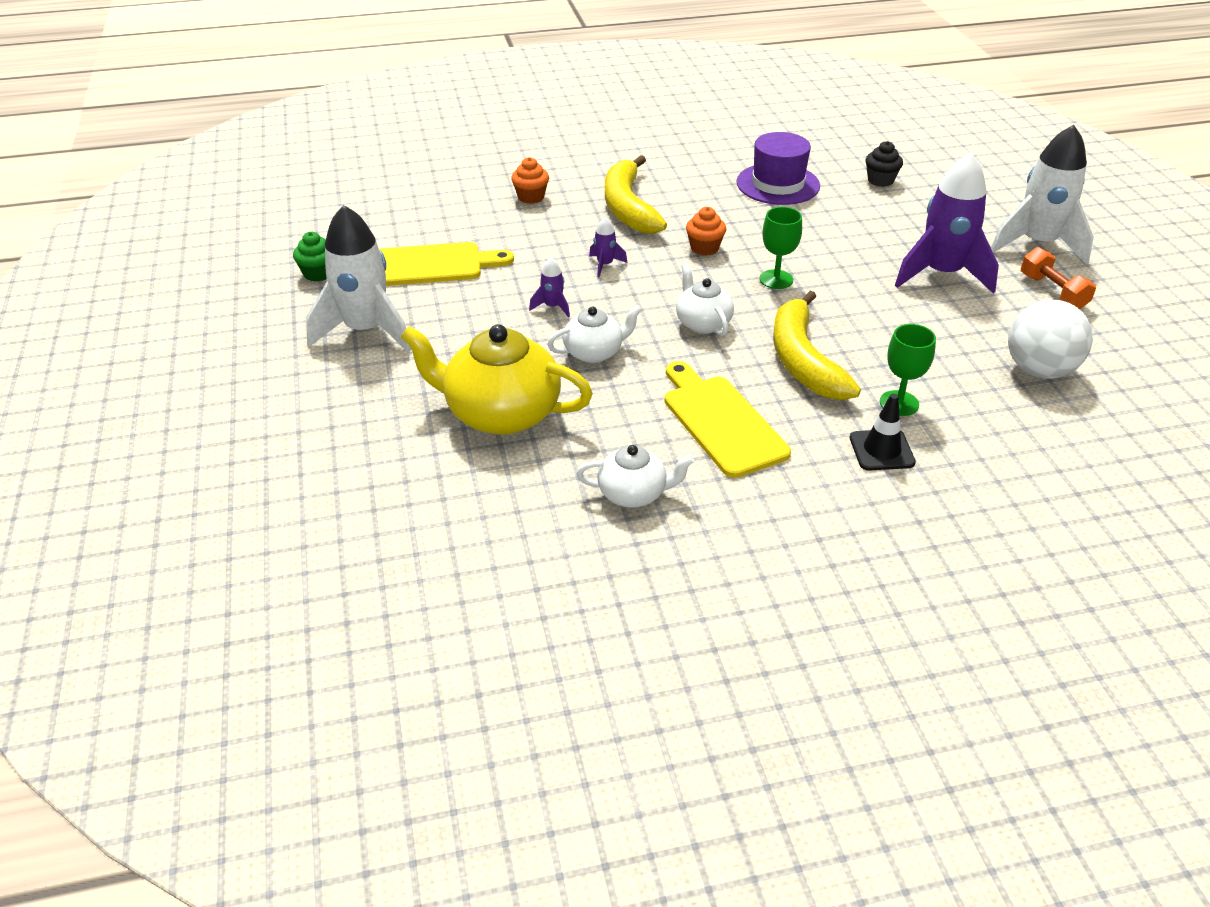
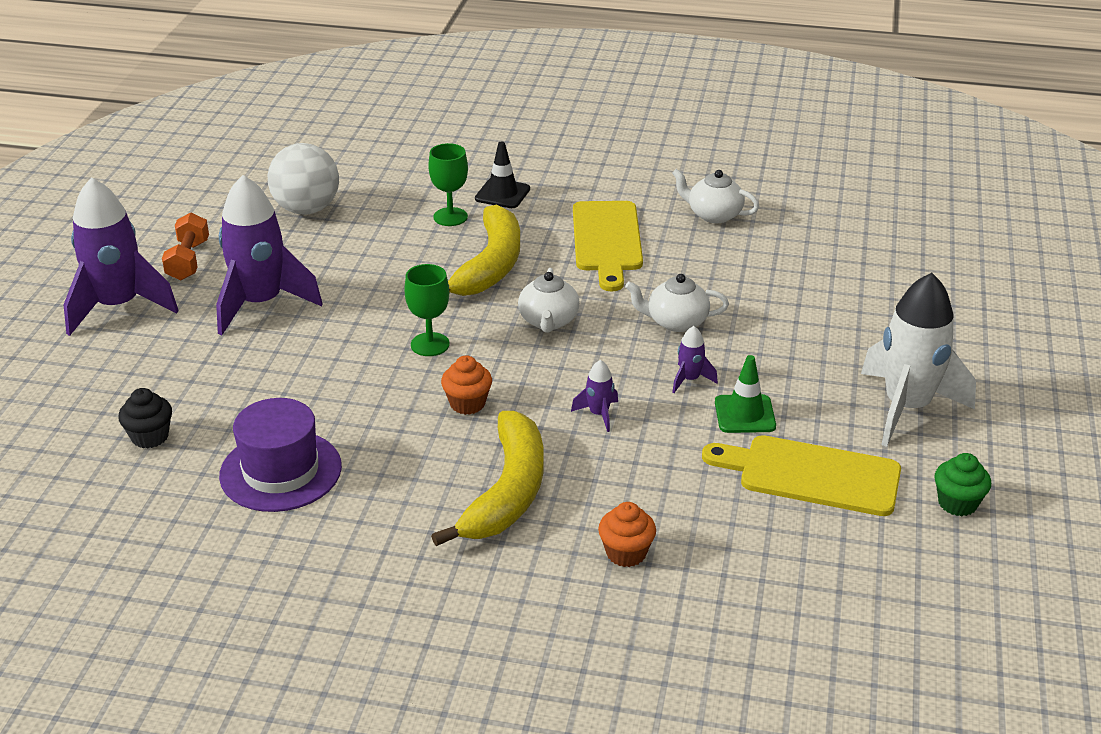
camera: 155 degrees left, 5 degrees down
yellow teapot [401,324,593,435] -> none
white rocket [991,125,1094,265] -> purple rocket [64,177,179,336]
none -> green traffic cone [715,355,776,433]

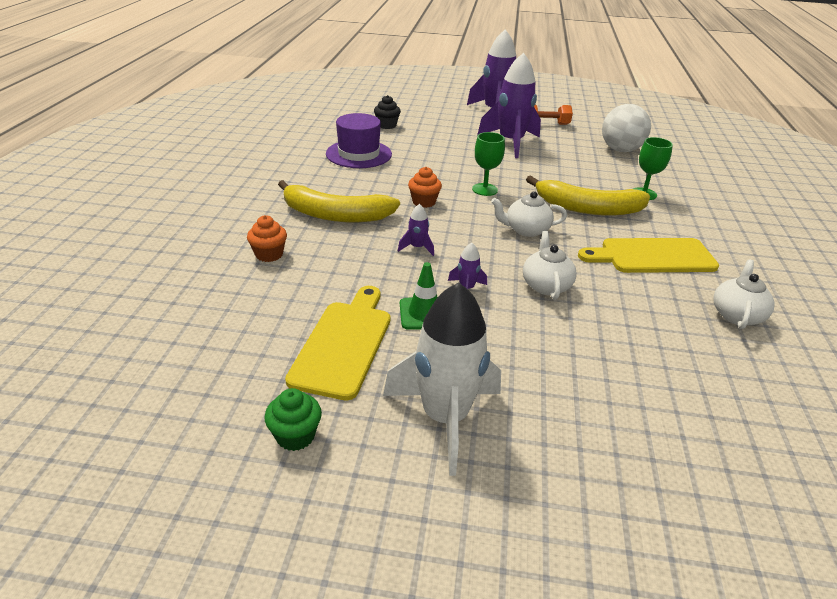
camera: 85 degrees right, 0 degrees up
black traffic cone [475,141,530,208] -> none

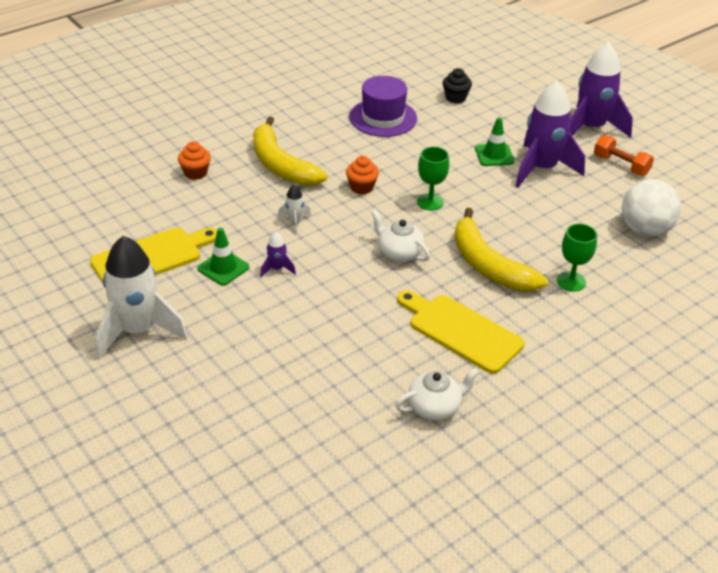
camera: 45 degrees right, 5 degrees up
green cupcake [264,388,322,451] -> none
purple rocket [398,204,434,256] -> white rocket [278,185,311,234]
white teapot [523,231,577,300] -> none
none -> green traffic cone [475,117,515,166]

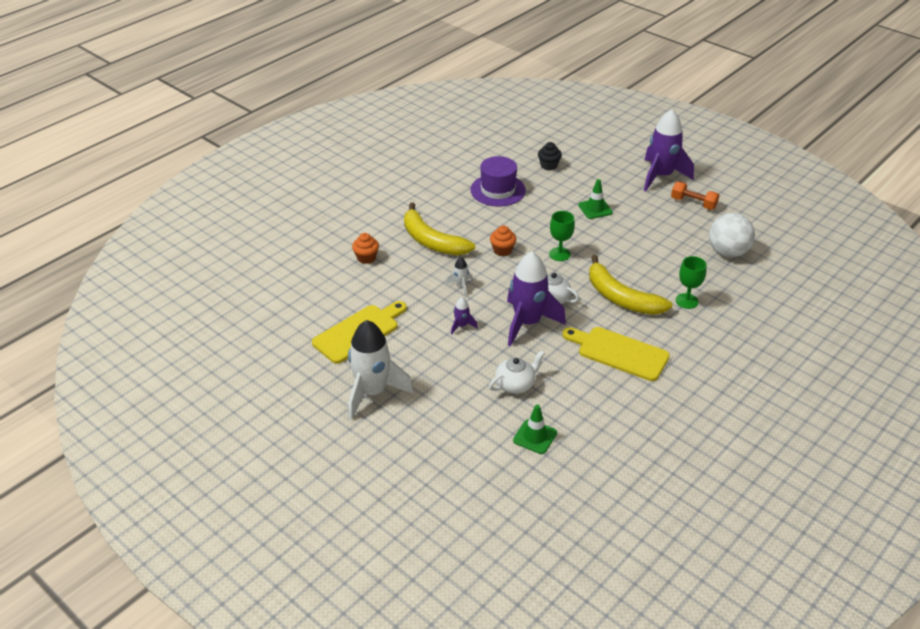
camera: 10 degrees left, 0 degrees up
green traffic cone [197,227,249,285] -> green traffic cone moved to [513,405,557,454]
white teapot [395,367,480,421] -> white teapot moved to [489,350,545,394]
purple rocket [515,81,585,188] -> purple rocket moved to [507,252,566,346]

